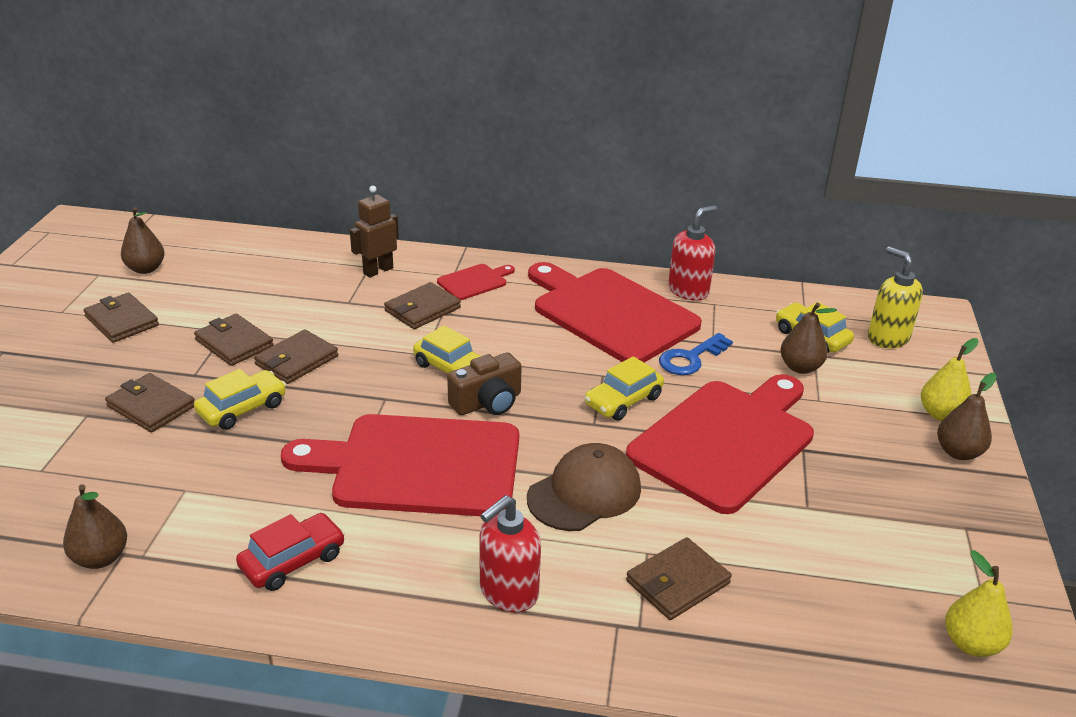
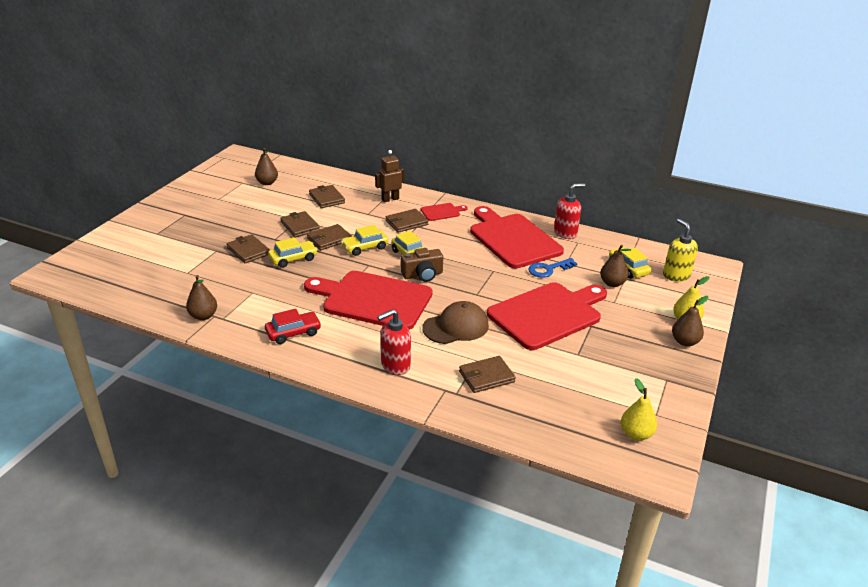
camera: 15 degrees right, 0 degrees up
brown wallet [84,293,159,343] -> brown wallet moved to [309,185,345,208]
yellow car [584,356,664,421] -> yellow car moved to [341,225,389,256]

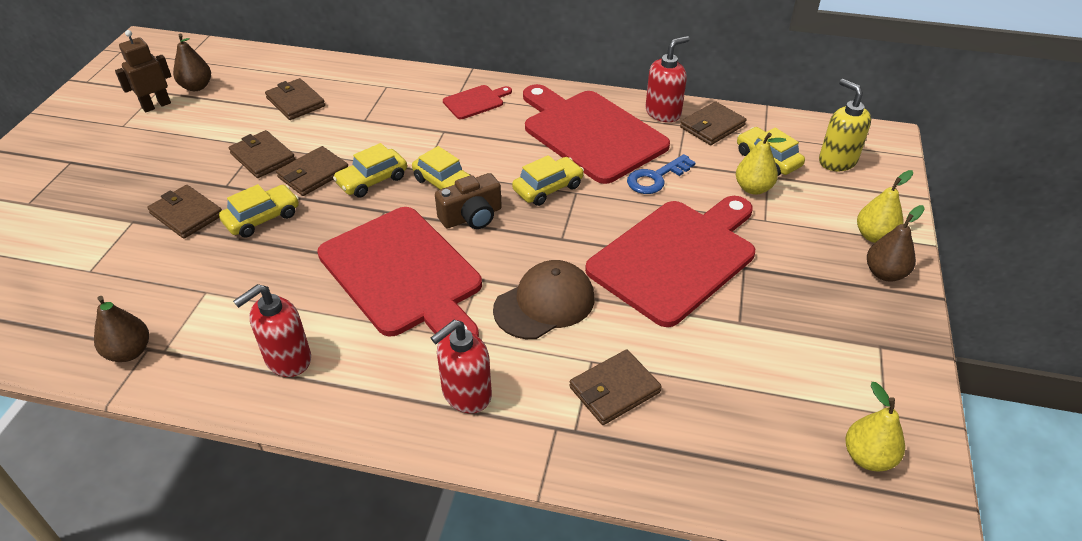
camera: 10 degrees left, 10 degrees up
red car [265,309,321,344] -> red soap dispenser [233,284,311,377]
red cutting board [304,271,433,330] -> red cutting board turned 135 degrees counterclockwise [317,207,482,337]
brown robot [375,150,404,202] -> brown robot moved to [115,30,172,112]
brown wallet [386,209,428,233] -> brown wallet moved to [680,102,746,145]
brown pear [600,245,631,287] -> yellow pear [736,132,786,195]
none -> yellow car [512,155,584,206]

